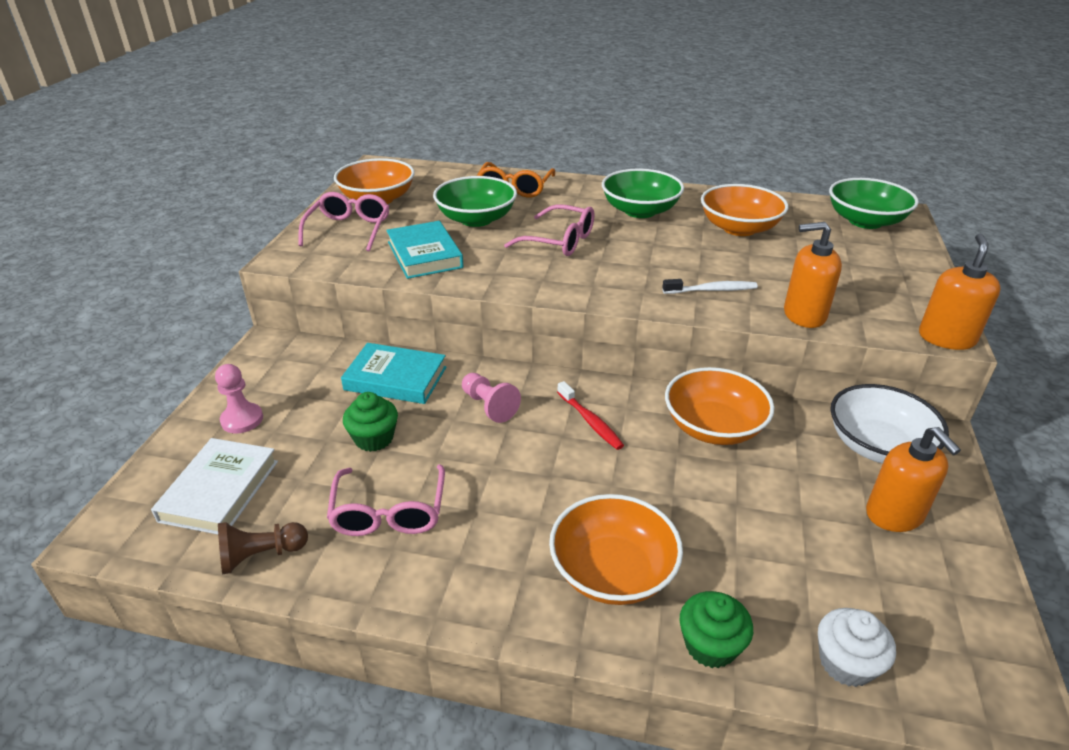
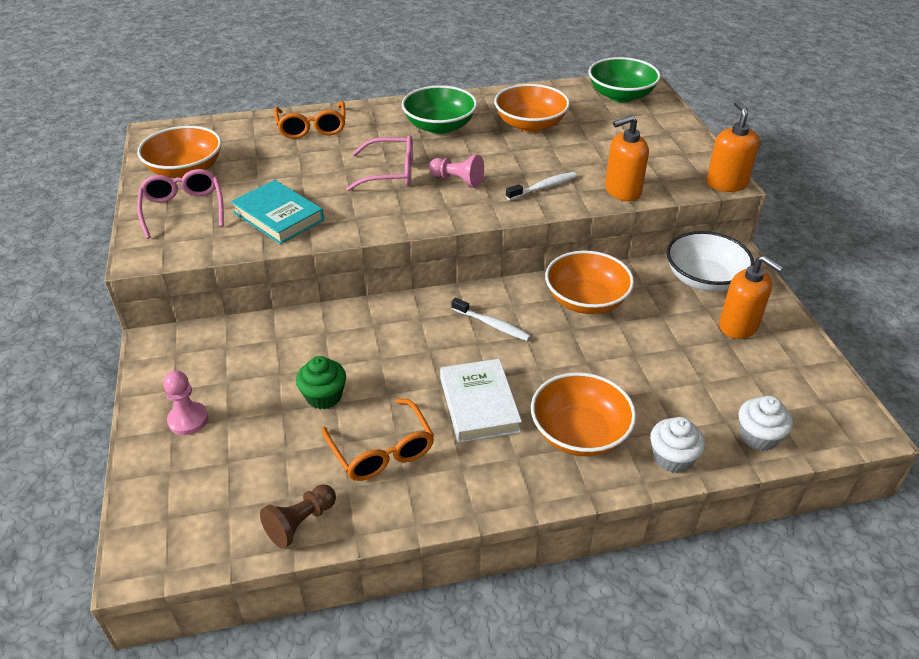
camera: 25 degrees left, 5 degrees up
white book [151,438,278,534] -> white book moved to [440,359,522,443]
pink glasses [327,464,445,536] -> orange glasses [322,399,434,481]
turquoise book [341,343,446,404] -> none
green bowl [433,176,517,227] -> none
pink pawn [462,373,521,423] -> pink pawn moved to [429,155,484,188]
red toothbrush [557,381,624,450] -> white toothbrush [452,298,531,341]
green cupcake [679,591,753,668] -> white cupcake [650,417,705,473]

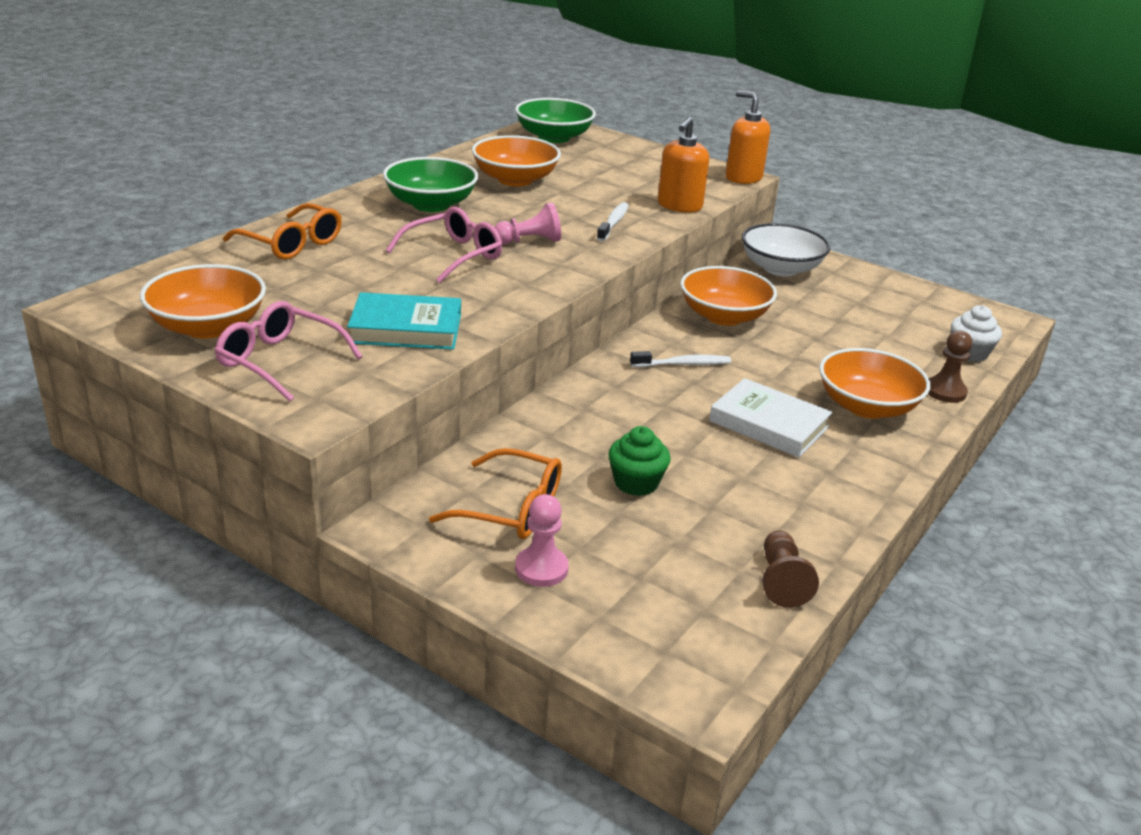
camera: 45 degrees left, 10 degrees down
orange glasses [322,399,434,481] -> orange glasses moved to [429,448,562,539]
white cupcake [650,417,705,473] -> brown pawn [928,330,972,403]
orange soap dispenser [719,255,784,339] -> none

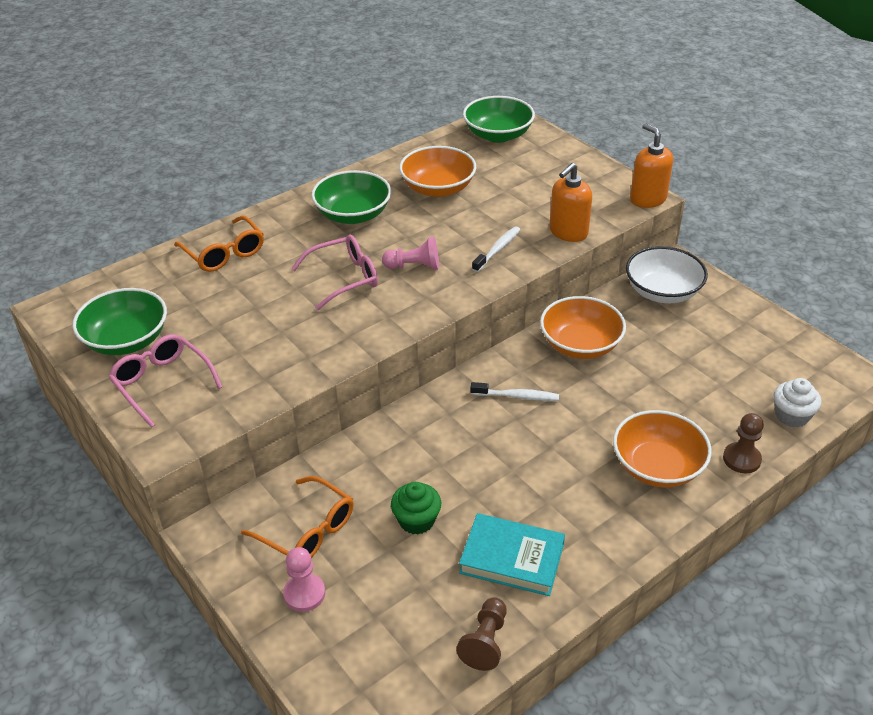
camera: 20 degrees right, 10 degrees up
orange bowl [140,264,266,339] -> green bowl [72,288,167,355]
turquoise book [347,292,461,350] -> turquoise book moved to [459,513,565,596]
white book [709,378,833,458] -> none

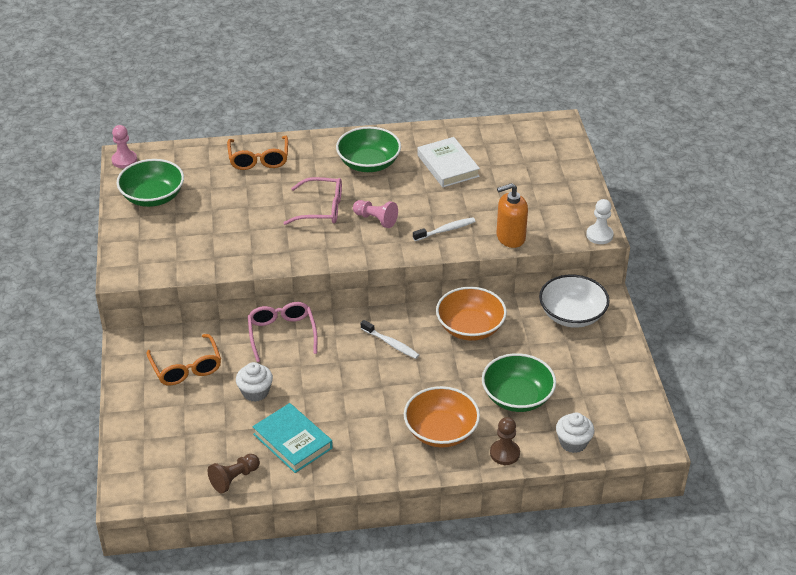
camera: 30 degrees right, 0 degrees up
pink glasses [109,334,222,428] -> pink glasses moved to [248,302,317,362]
pink pawn [283,547,325,612] -> pink pawn moved to [111,125,137,168]
green cupcake [391,482,441,535] -> white cupcake [236,362,273,402]
orange bowl [399,146,476,197] -> white book [417,137,480,187]
green bowl [463,96,535,143] -> green bowl moved to [482,353,556,412]
orange soap dispenser [630,123,673,208] -> white pawn [586,199,614,244]

